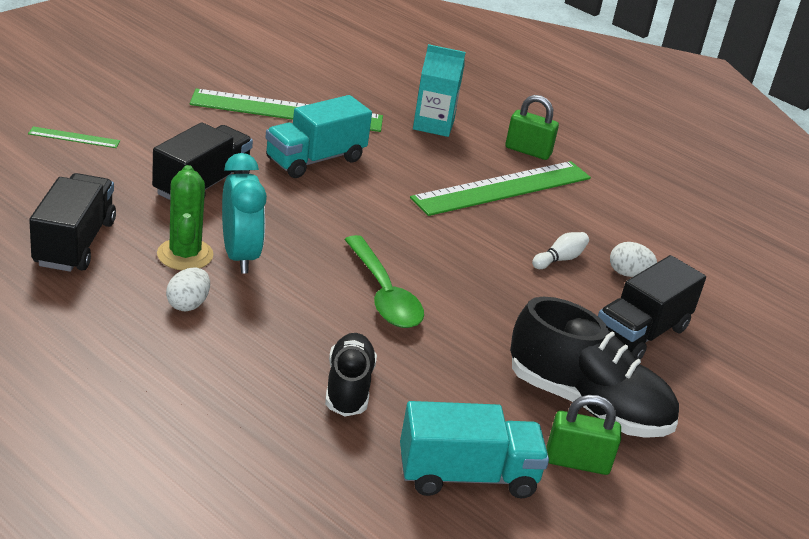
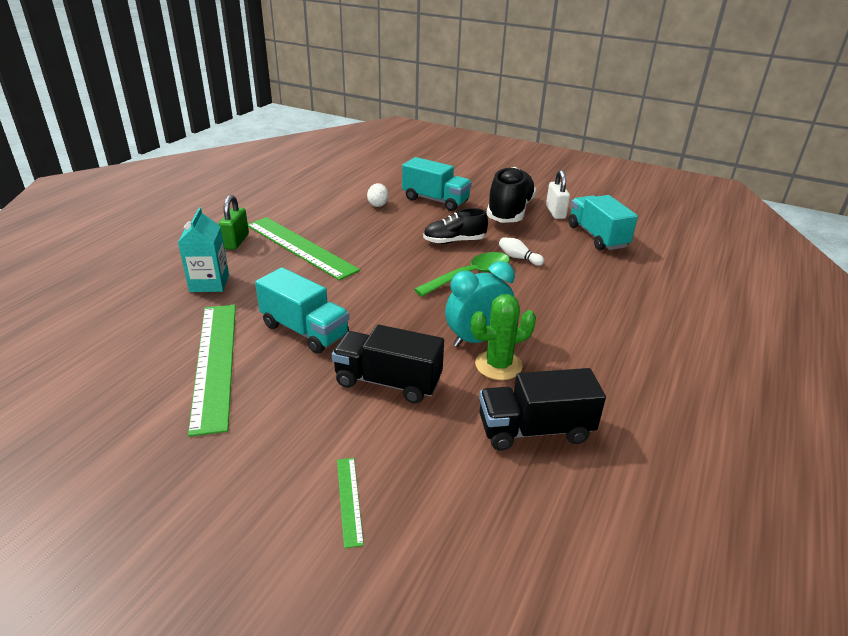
camera: 100 degrees left, 0 degrees up
white egg [166,268,210,311] -> none
black shoe [325,333,377,416] -> black shoe moved to [423,208,488,244]
white bowling pin [532,232,589,269] -> white bowling pin moved to [499,237,544,266]
green padlock [546,395,621,475] -> white padlock [546,170,570,219]
black truck [598,255,706,360] -> turquoise truck [402,157,472,211]

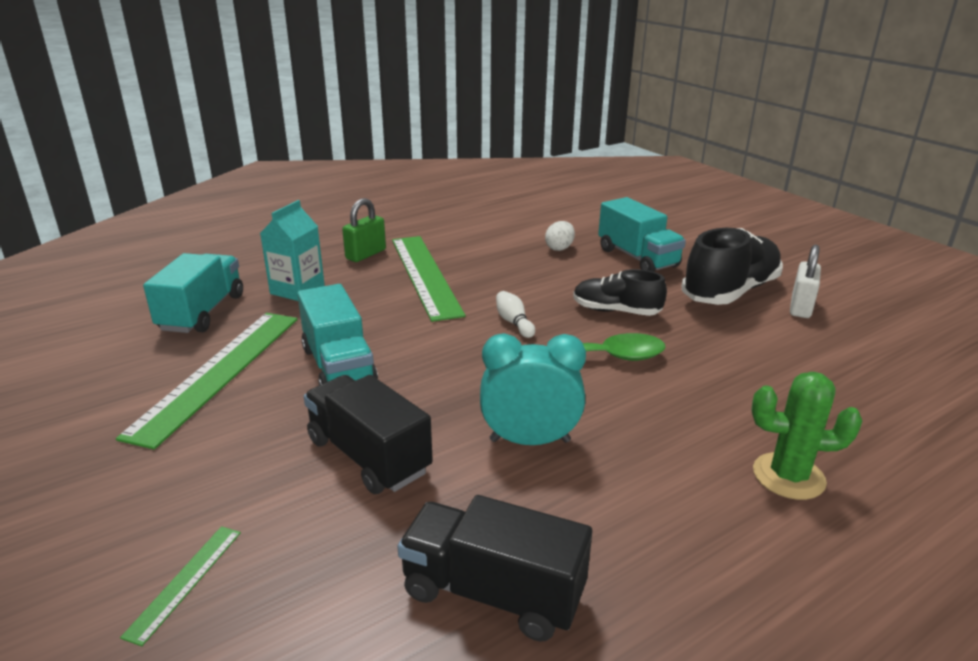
camera: 30 degrees right, 5 degrees down
green cactus [471,294,536,380] -> green cactus moved to [751,372,862,500]
white bowling pin [499,237,544,266] -> white bowling pin moved to [496,291,535,338]
turquoise truck [568,195,638,250] -> turquoise truck moved to [143,253,243,333]

